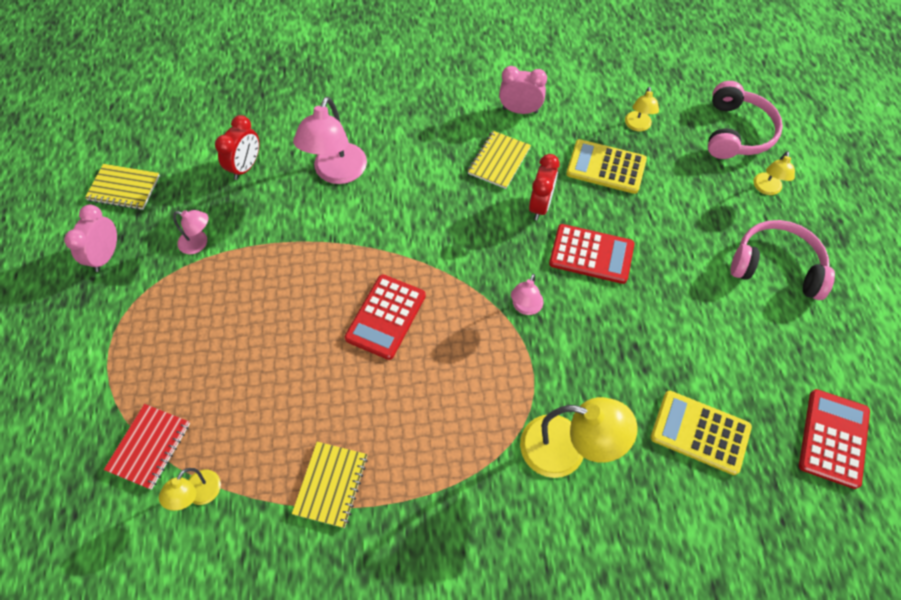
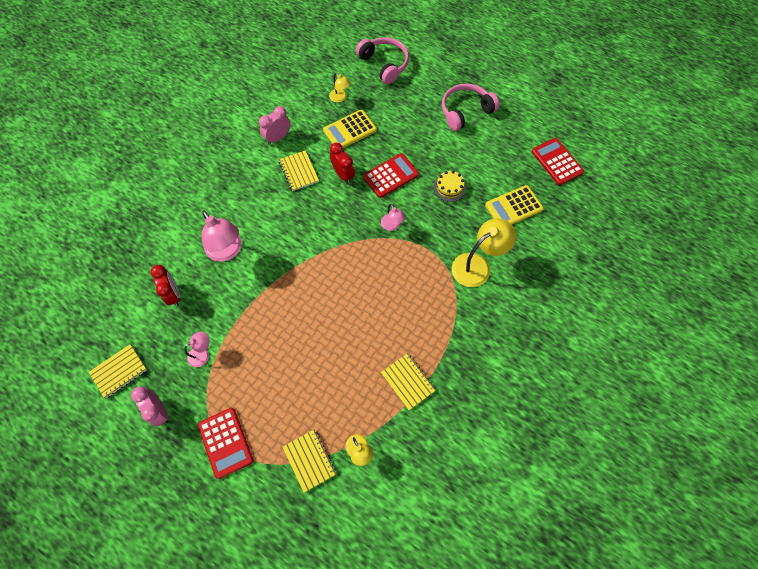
camera: 50 degrees left, 5 degrees up
red notebook [104,404,190,490] -> yellow notebook [283,430,336,493]
red calculator [345,274,426,360] -> red calculator moved to [198,408,253,479]
yellow lamp [754,151,795,195] -> none
none -> yellow cake [433,171,466,202]

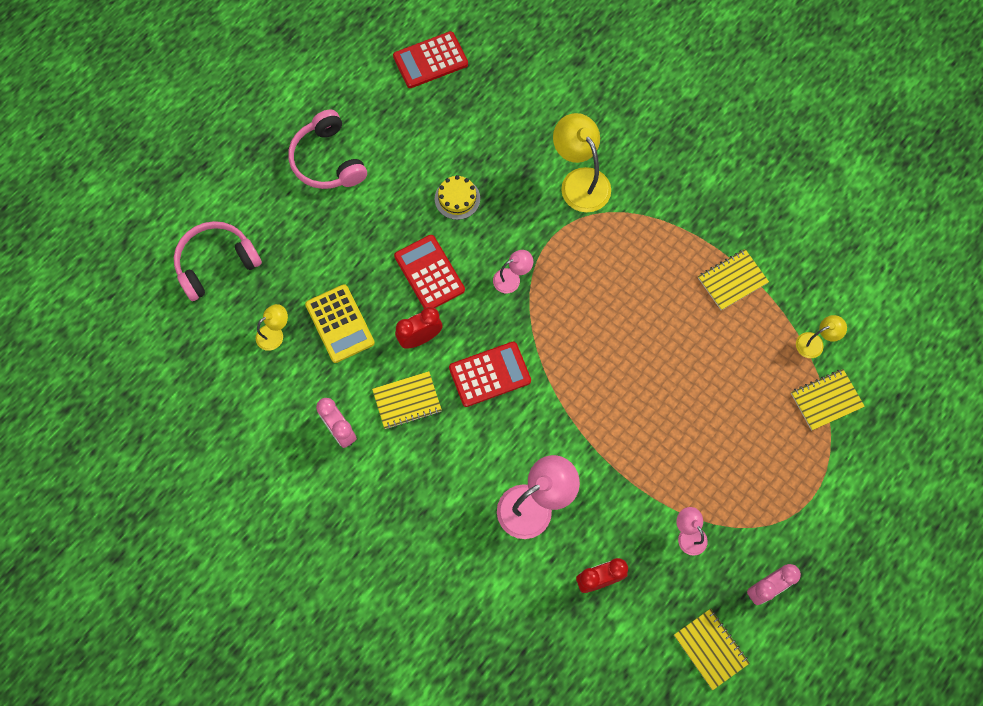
camera: 85 degrees left, 5 degrees up
red calculator [198,408,253,479] -> red calculator moved to [449,342,531,407]
yellow calculator [485,185,544,224] -> none

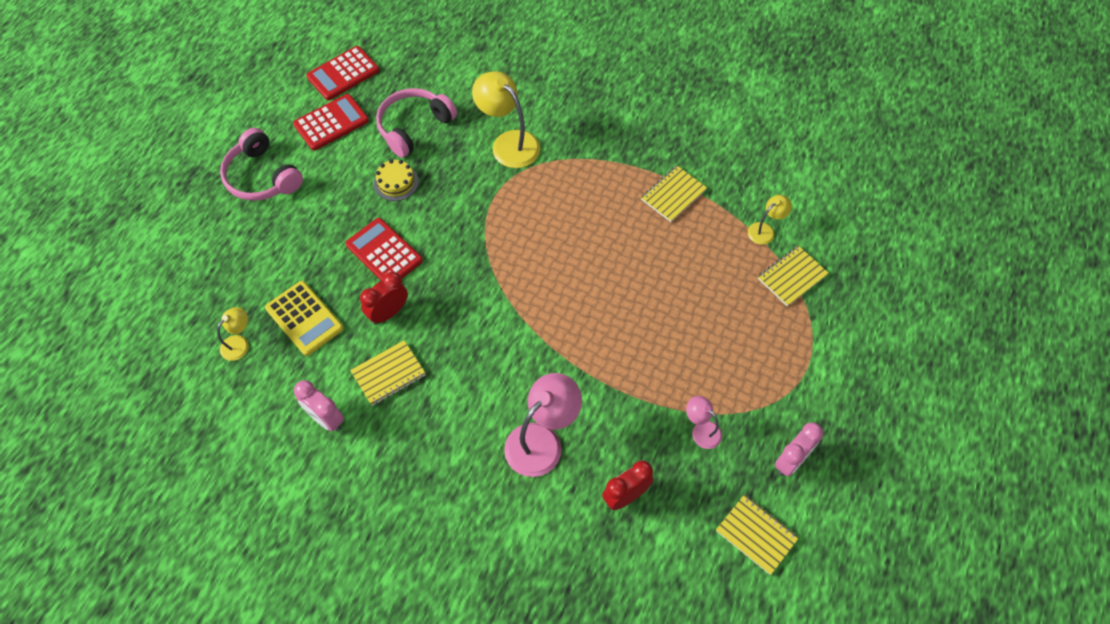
camera: 15 degrees left, 10 degrees down
pink headphones [174,221,262,301] -> pink headphones moved to [376,88,457,158]
red calculator [449,342,531,407] -> red calculator moved to [293,94,369,150]
pink lamp [493,250,533,293] -> none

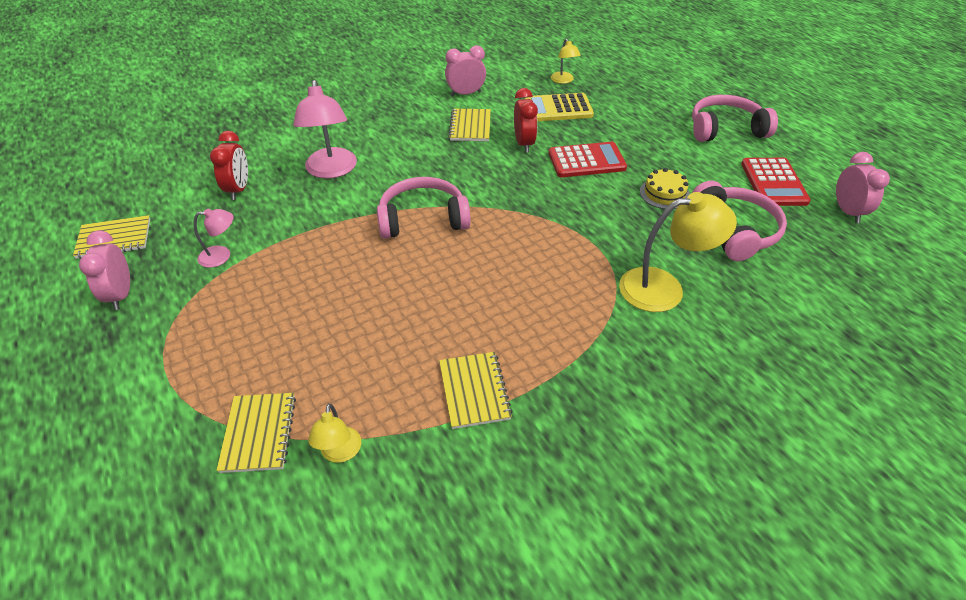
camera: 125 degrees right, 15 degrees down
red calculator [306,46,379,100] -> pink clock [836,152,890,223]
none -> pink headphones [377,177,471,239]

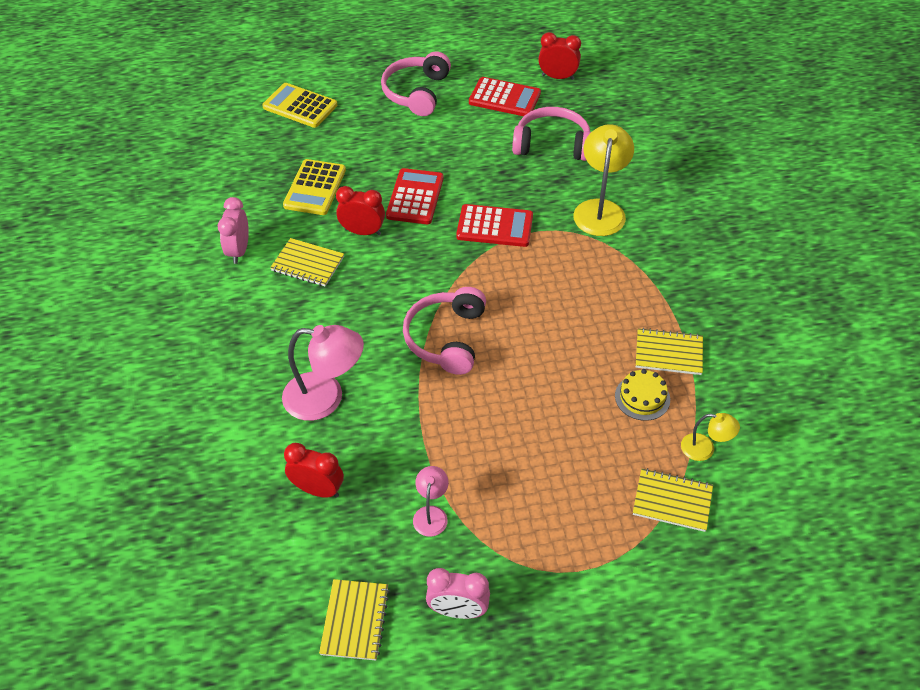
camera: 70 degrees left, 5 degrees up
yellow lamp [551,39,581,84] -> none
yellow cake [640,168,690,209] -> yellow cake moved to [615,369,670,421]
pink clock [836,152,890,223] -> red clock [538,32,581,80]
none -> yellow calculator [262,83,337,128]
none -> red calculator [456,204,533,247]

